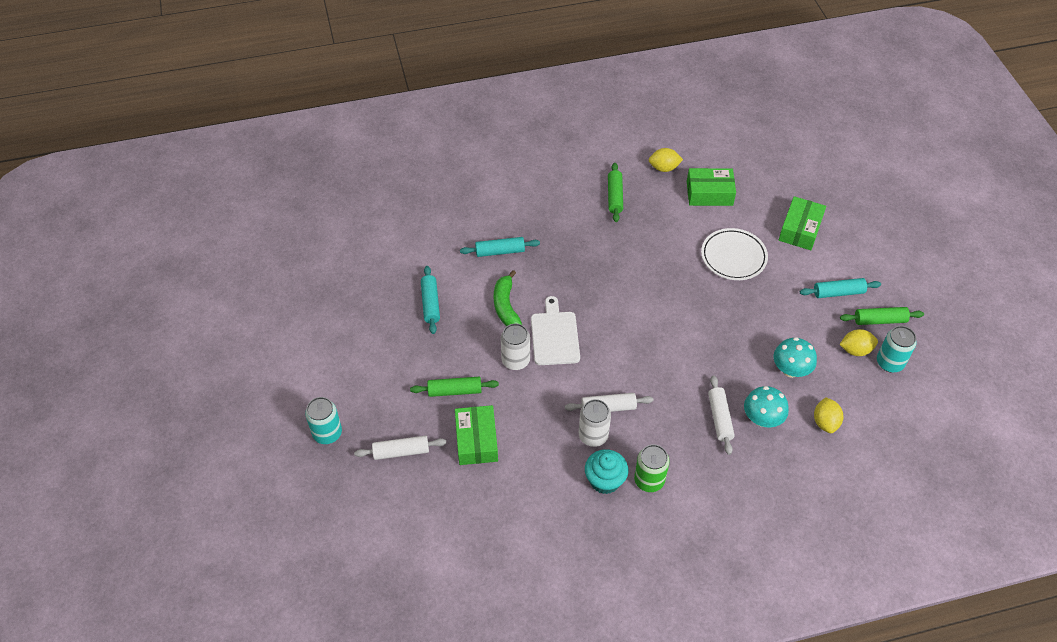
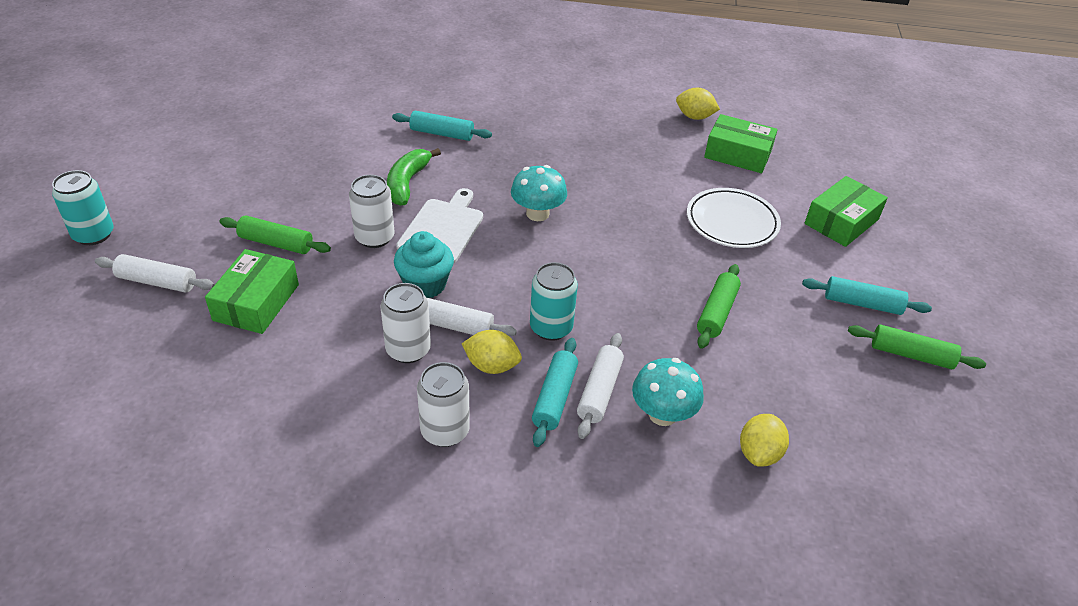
camera: 20 degrees right, 10 degrees down
turquoise rolling pin [421,266,440,334] -> turquoise rolling pin moved to [532,338,578,447]
turquoise cupcake [585,449,628,494] -> turquoise cupcake moved to [394,231,454,298]
green rolling pin [608,163,623,222] -> green rolling pin moved to [697,264,741,349]
green can [634,444,670,492] -> white can [417,362,470,447]
turquoise mushroom [774,337,817,378] -> turquoise mushroom moved to [511,165,567,221]
yellow lemon [839,329,878,356] -> yellow lemon moved to [462,330,522,374]
turquoise can [877,326,917,372] -> turquoise can moved to [530,262,578,341]

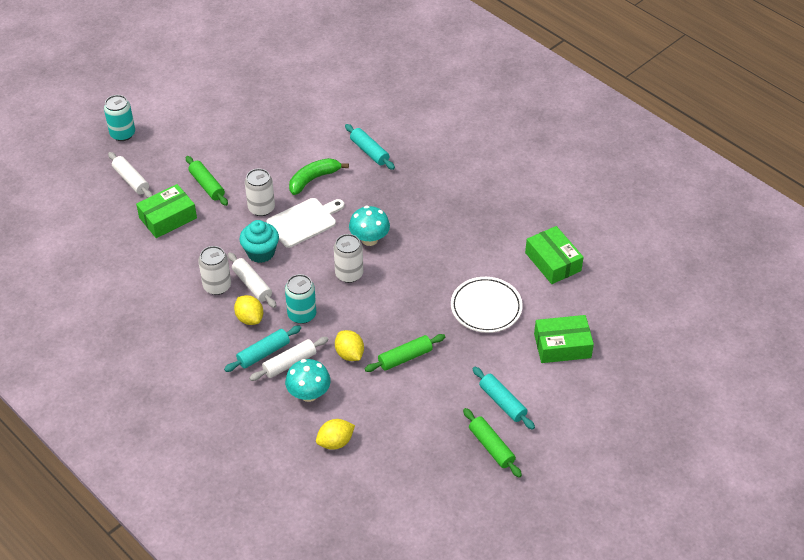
camera: 40 degrees right, 5 degrees up
white can [417,362,470,447] -> white can moved to [334,234,363,283]
yellow lemon [676,88,720,120] -> yellow lemon moved to [335,330,364,361]

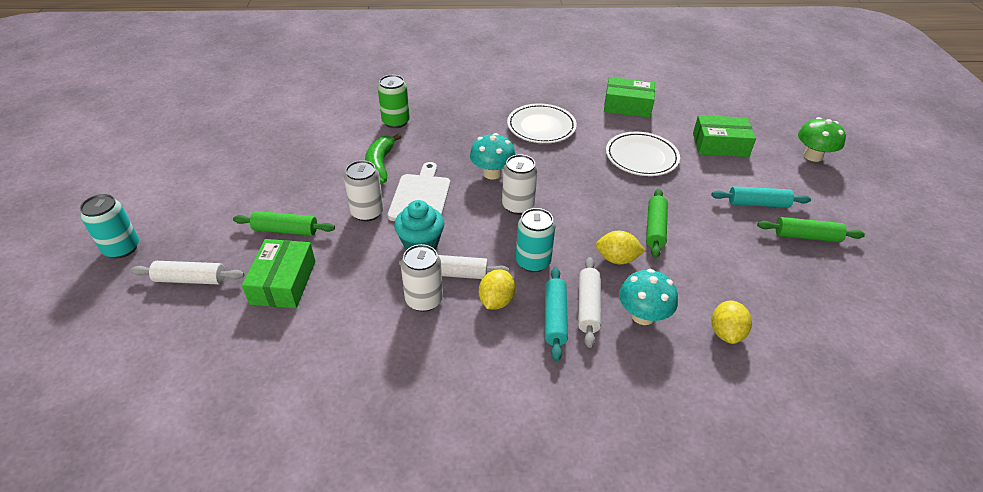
camera: 50 degrees left, 5 degrees down
yellow lemon [234,295,263,325] -> yellow lemon turned 75 degrees counterclockwise [479,270,515,309]
turquoise rolling pin [345,124,395,170] -> green can [378,75,410,128]
green box [534,315,594,363] -> green box turned 60 degrees clockwise [693,115,756,157]
none -> white plate [507,103,577,143]
none -> green mushroom [798,117,846,162]

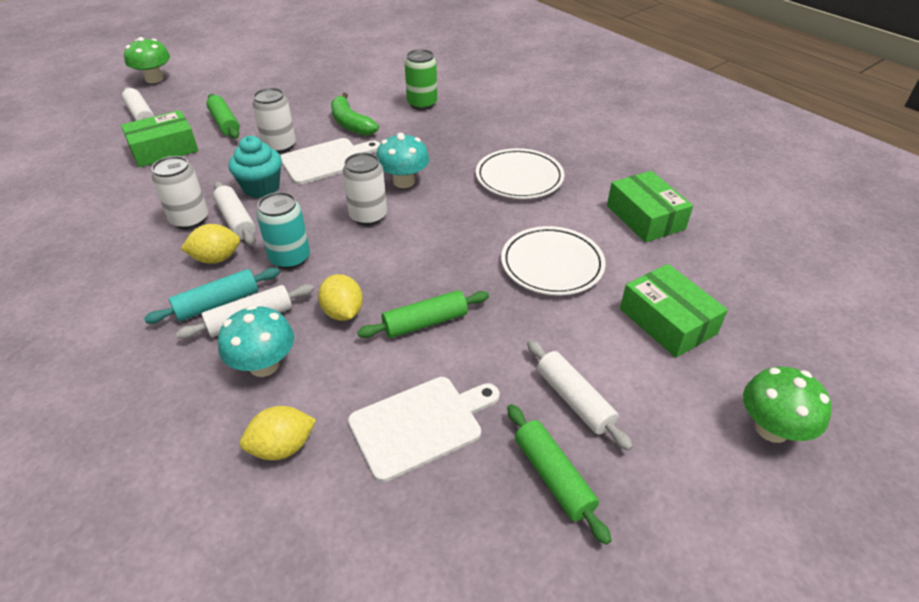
camera: 55 degrees right, 0 degrees up
turquoise can [80,194,139,258] -> green mushroom [124,37,170,83]
green banana [365,133,401,184] -> green banana turned 90 degrees counterclockwise [331,93,379,136]
turquoise rolling pin [711,186,811,208] -> white rolling pin [527,340,633,451]
none -> white cutting board [348,377,500,482]

